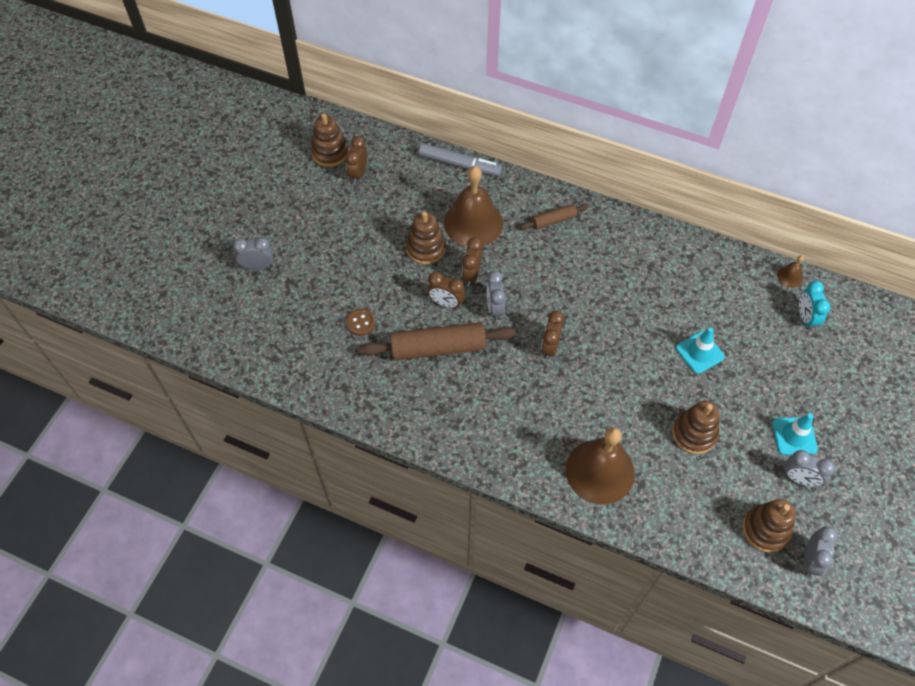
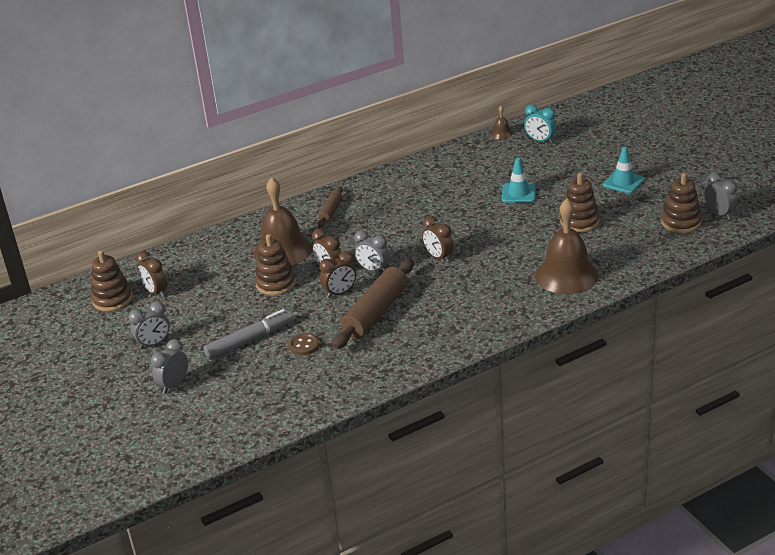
camera: 50 degrees left, 25 degrees down
grey marker [419,143,502,176] -> grey marker moved to [204,309,293,359]
grey clock [784,450,835,487] -> grey clock moved to [128,301,170,349]

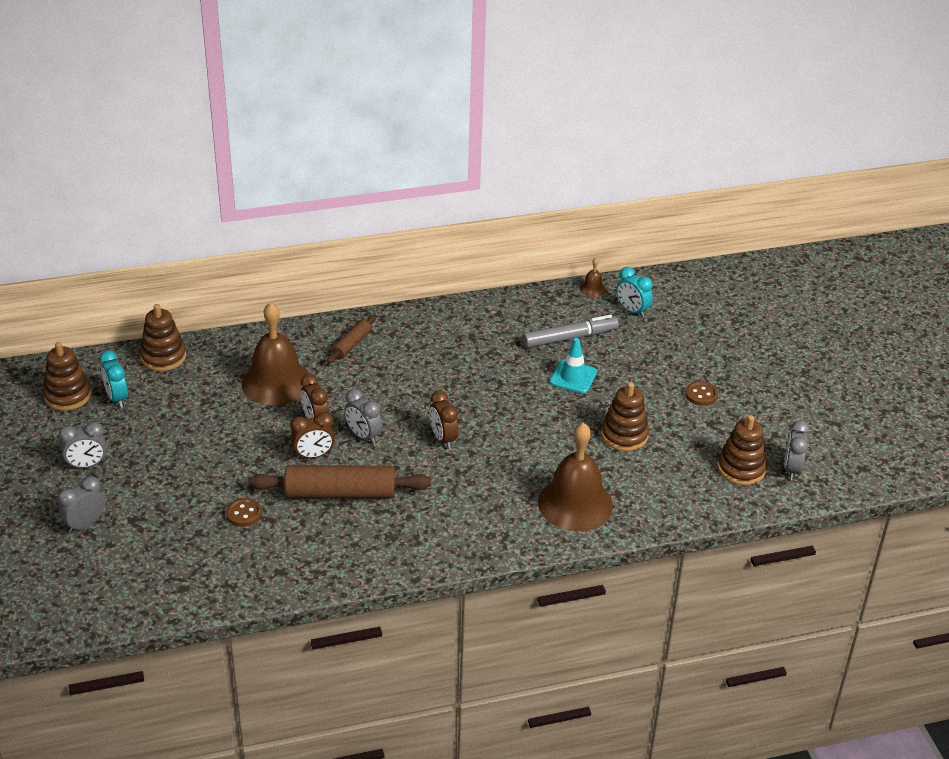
camera: 10 degrees right, 5 degrees up
brown clock [136,251,167,297] -> turquoise clock [100,350,128,408]
grey marker [204,309,293,359] -> grey marker moved to [522,315,619,348]
brown stacking toy [255,234,296,295] -> brown stacking toy moved to [140,304,186,371]
brown rolling pin [333,258,414,349] -> brown rolling pin turned 45 degrees clockwise [249,466,431,498]
turquoise traffic cone [603,146,644,194] -> brown button [685,381,718,406]
grey clock [705,173,737,220] -> grey clock turned 150 degrees counterclockwise [784,420,809,480]

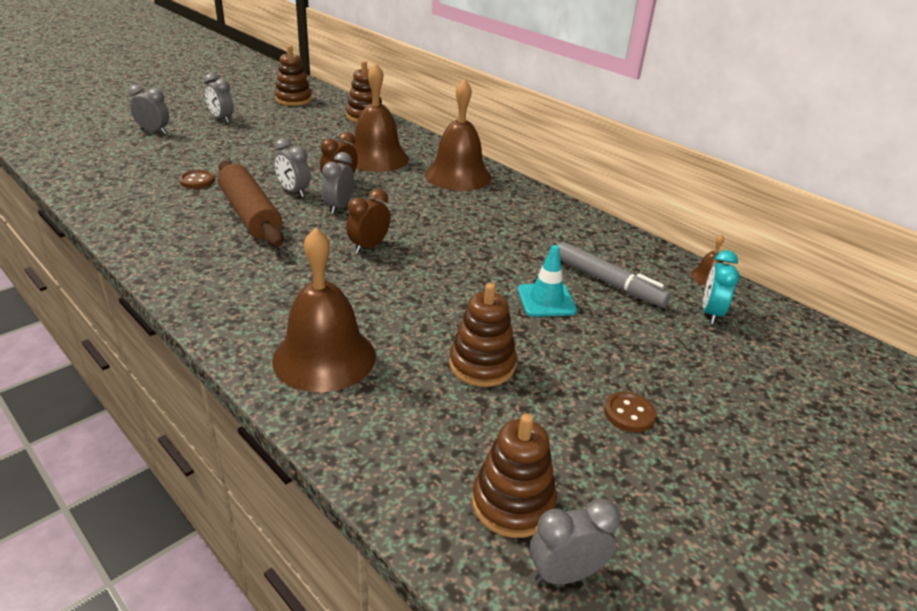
camera: 60 degrees right, 5 degrees down
turquoise clock [100,350,128,408] -> none
brown clock [290,412,335,459] -> grey clock [274,138,310,198]
brown rolling pin [327,315,376,363] -> brown bell [425,79,491,191]

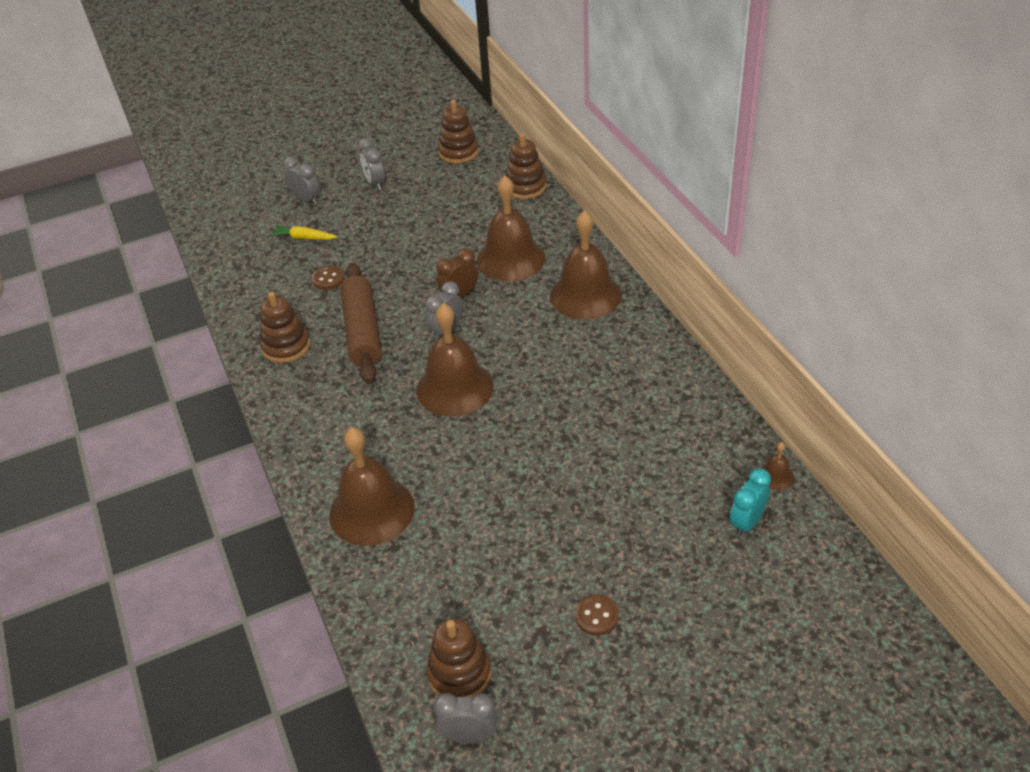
camera: 25 degrees right, 10 degrees up
grey clock [274,138,310,198] -> none
brown clock [346,189,391,253] -> brown bell [417,303,494,417]
brown stacking toy [449,283,517,387] -> brown stacking toy moved to [260,292,310,363]
turquoise traffic cone [518,245,577,317] -> none
grey marker [558,242,671,307] -> none
none -> yellow carrot [270,226,337,240]

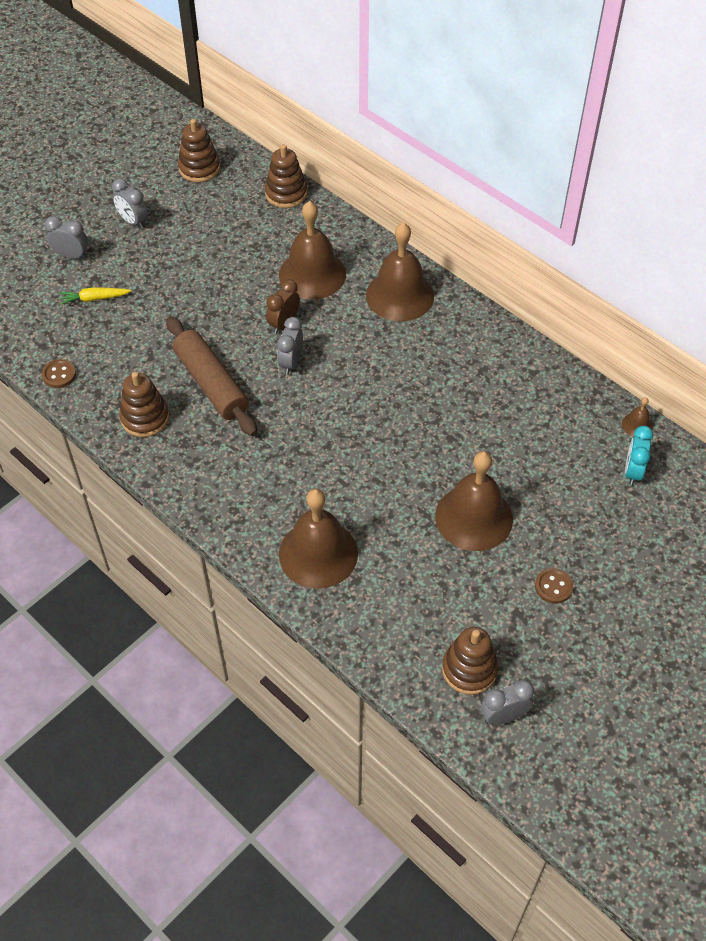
camera: 25 degrees left, 10 degrees up
brown button [312,266,344,290] -> brown button moved to [42,359,76,388]
brown bell [417,303,494,417] -> brown bell moved to [435,451,513,551]

